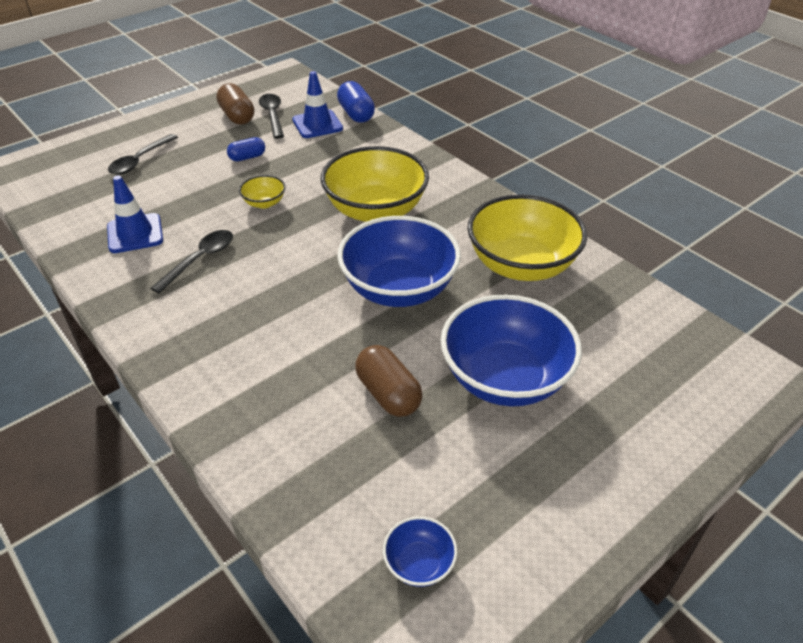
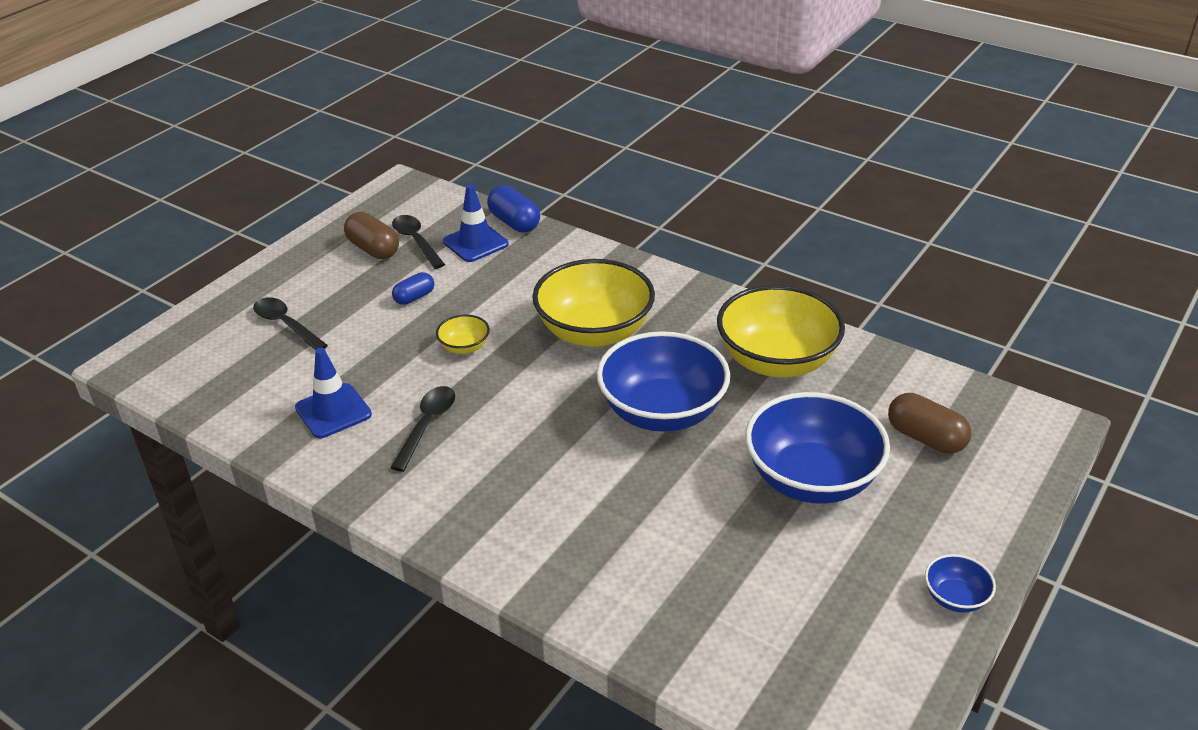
camera: 15 degrees left, 5 degrees down
black spoon [108,134,178,175] -> black spoon turned 120 degrees clockwise [253,297,328,351]
brown capsule [355,345,423,417] -> brown capsule moved to [888,393,971,454]
blue bowl [383,516,457,587] -> blue bowl moved to [925,554,996,613]

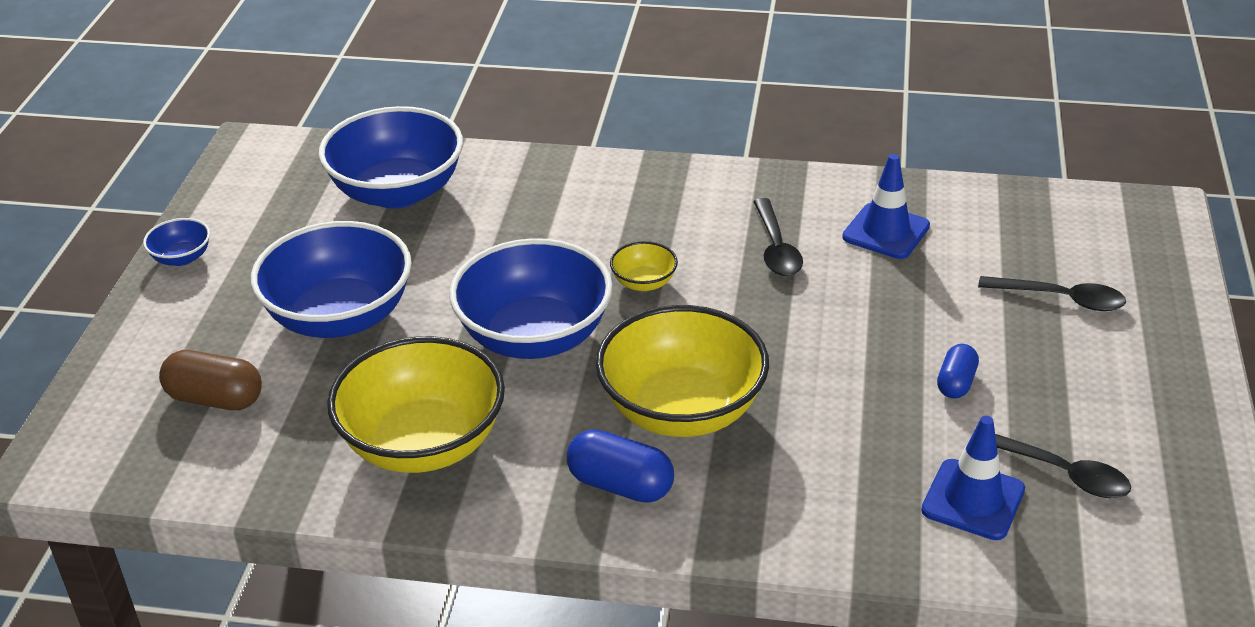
camera: 155 degrees right, 0 degrees up
brown capsule [344,212,399,259] -> none
yellow bowl [436,315,490,354] -> yellow bowl moved to [610,241,678,291]
blue capsule [487,185,540,233] -> blue capsule moved to [567,429,674,503]
none -> blue bowl [318,106,463,209]

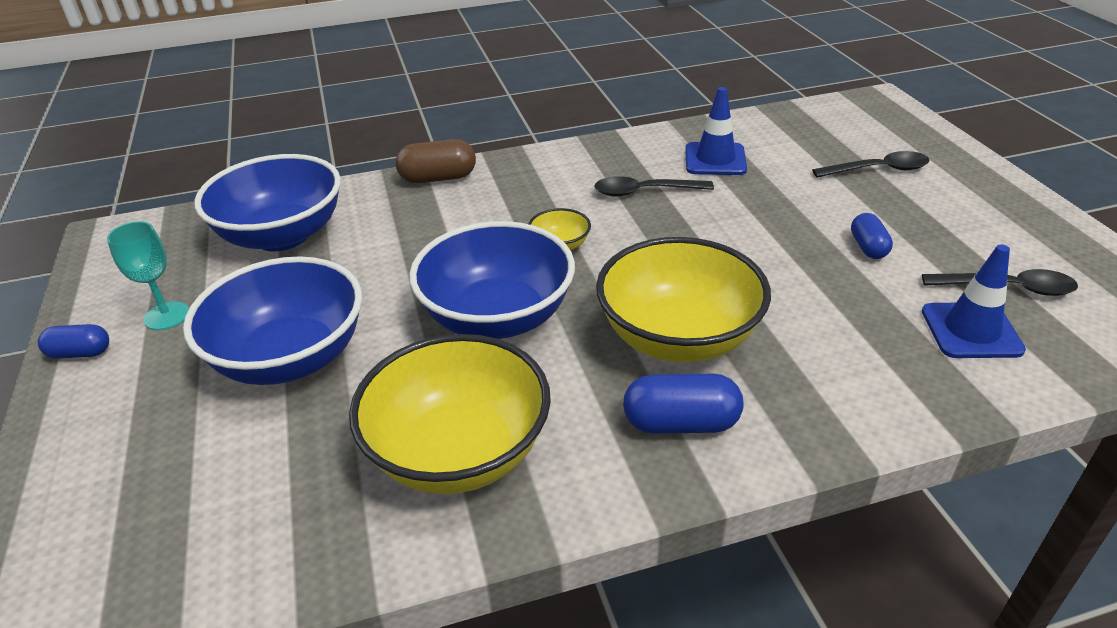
camera: 25 degrees left, 0 degrees up
blue bowl [143,218,210,266] -> blue capsule [38,324,109,359]
brown capsule [159,350,262,410] -> brown capsule moved to [396,139,476,183]
black spoon [753,198,803,276] -> black spoon turned 120 degrees clockwise [594,176,714,197]
none -> turquoise goblet [107,221,189,330]

